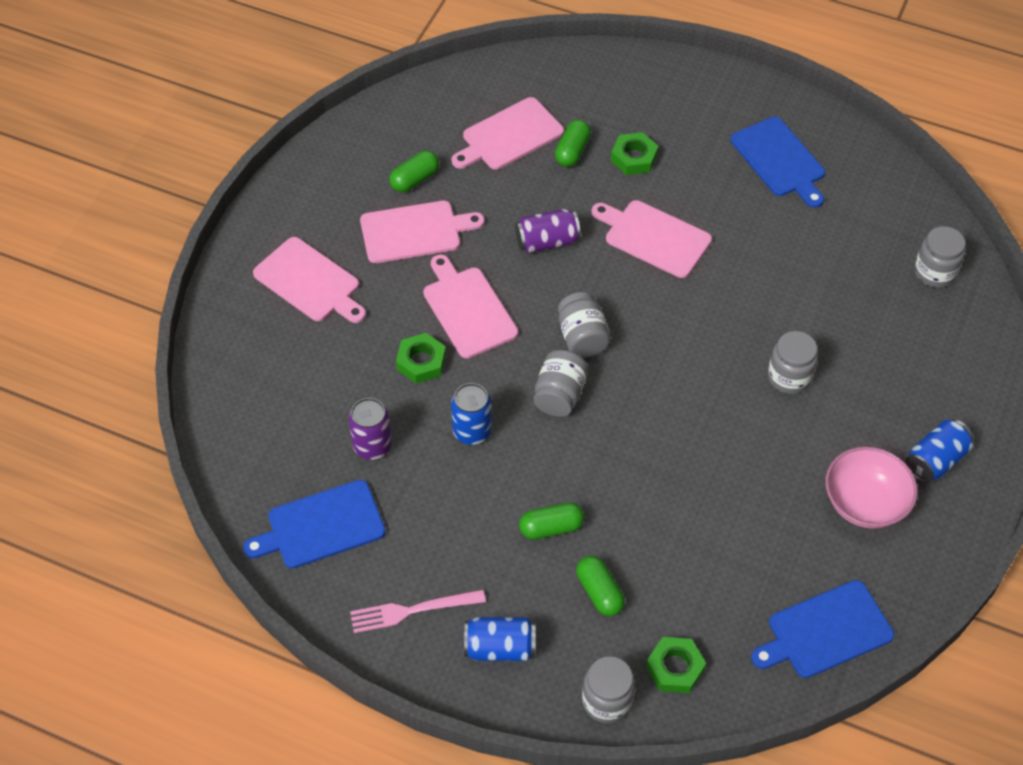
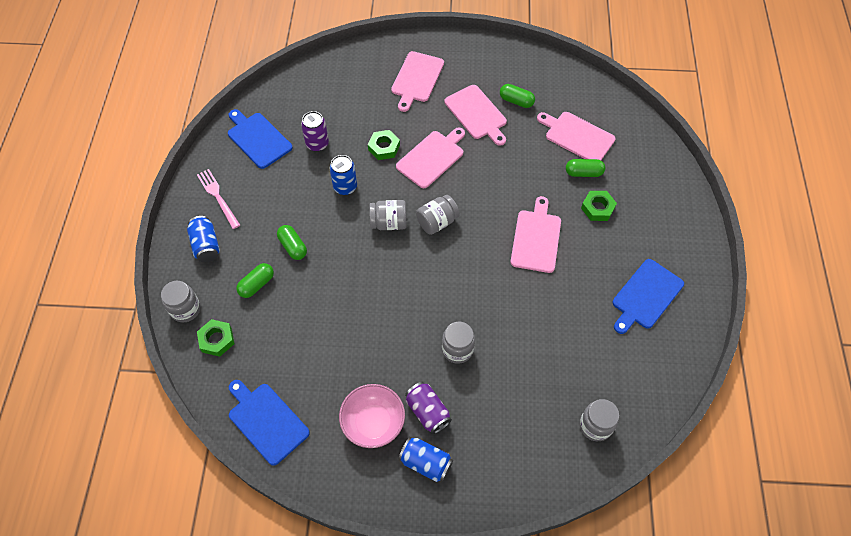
camera: 70 degrees right, 5 degrees up
purple can [515,209,581,253] -> purple can moved to [405,382,452,434]

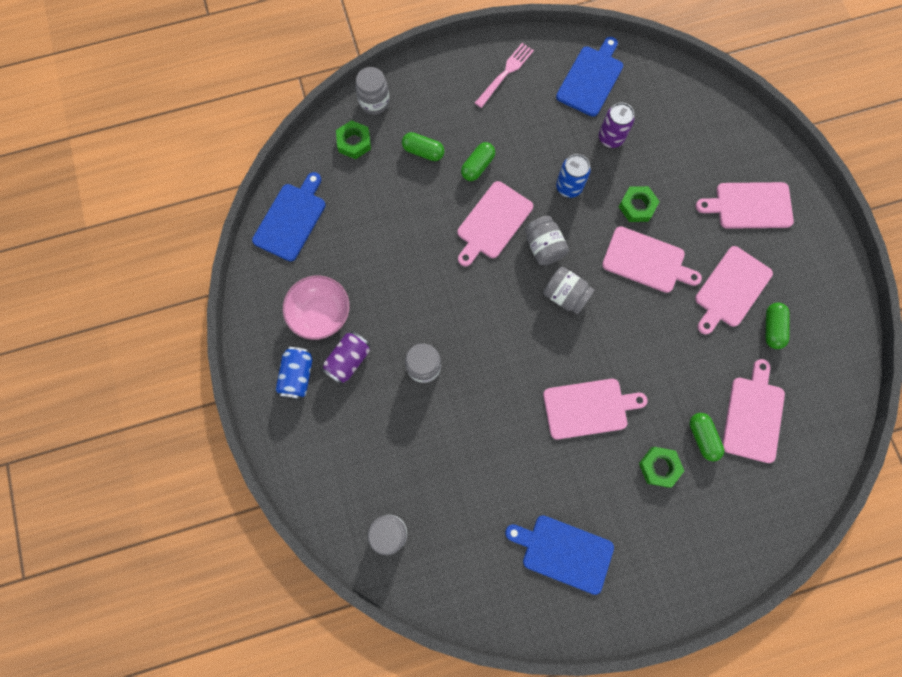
camera: 70 degrees right, 15 degrees up
blue can [187,216,220,262] -> none
none -> pink cutting board [457,181,533,266]

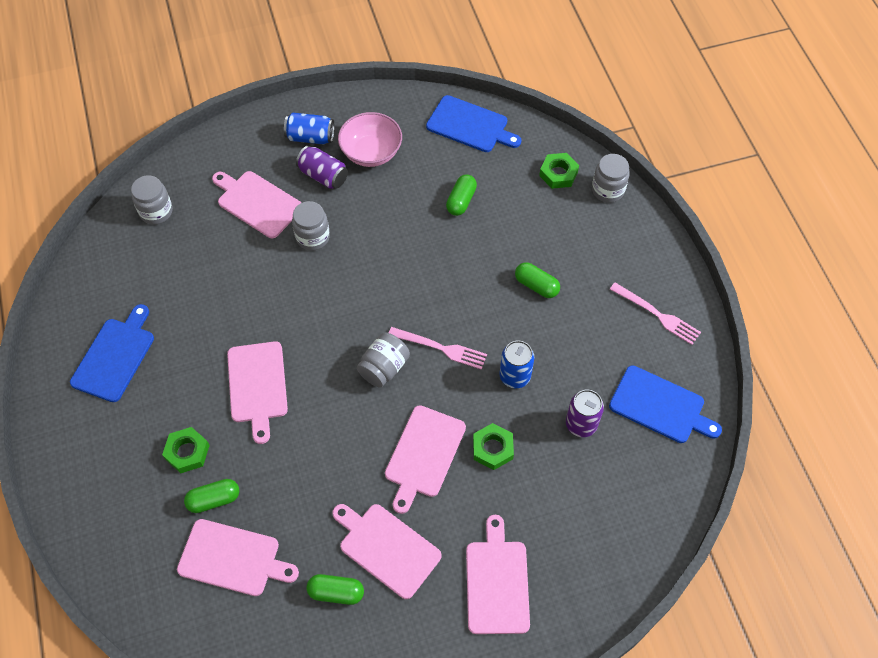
camera: 90 degrees right, 15 degrees down
green capsule [402,132,445,161] -> green capsule moved to [446,174,477,216]
pink cutting board [457,181,533,266] -> pink cutting board moved to [212,171,301,238]
grey jar [525,216,569,266] -> pink fork [389,327,487,370]

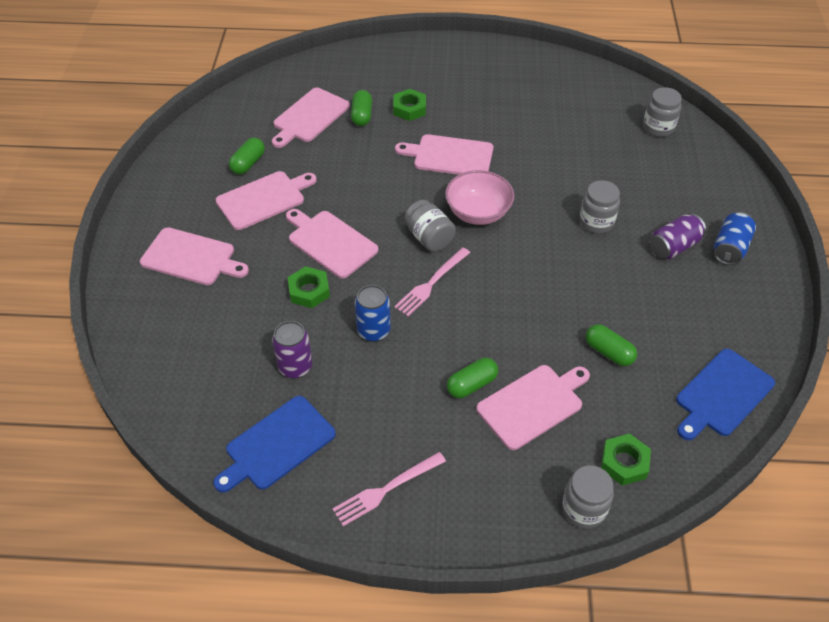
camera: 110 degrees right, 10 degrees down
blue cutting board [70,304,154,402] -> none
pink cutting board [212,171,301,238] -> pink cutting board moved to [476,365,590,450]
pink bowl [338,112,402,167] -> pink bowl moved to [445,170,515,225]

